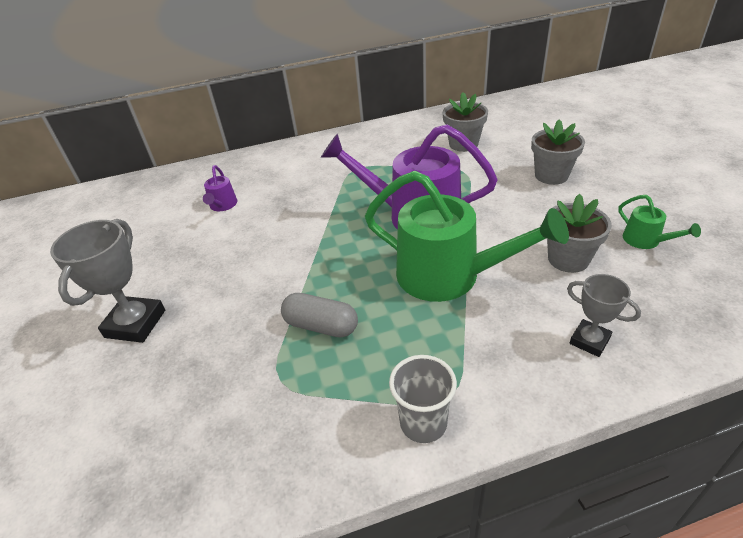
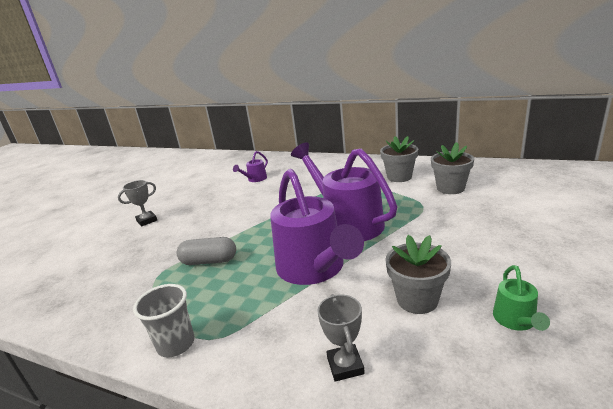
camera: 40 degrees right, 15 degrees down
grey trophy [50,219,165,343] -> grey trophy [118,180,157,227], size x0.60
grey capsule [281,293,358,337] -> grey capsule turned 60 degrees counterclockwise [177,237,236,265]
green watering can [365,171,569,302] -> purple watering can [270,169,364,285]
grey flower pot [531,119,585,185] -> grey flower pot moved to [380,136,418,182]

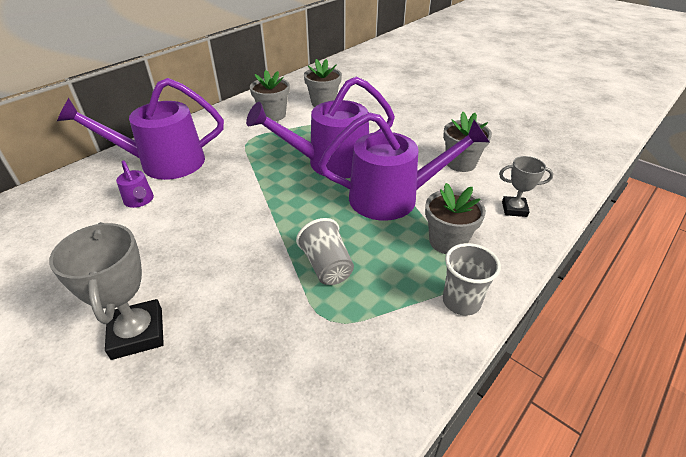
camera: 75 degrees left, 15 degrees up
grey trophy [118,180,157,227] -> grey trophy [49,222,164,360], size x1.67
grey capsule [177,237,236,265] -> grey cup [296,218,354,285]
green watering can [493,265,550,331] -> none
none -> purple watering can [57,78,224,180]
none -> grey flower pot [425,183,486,254]

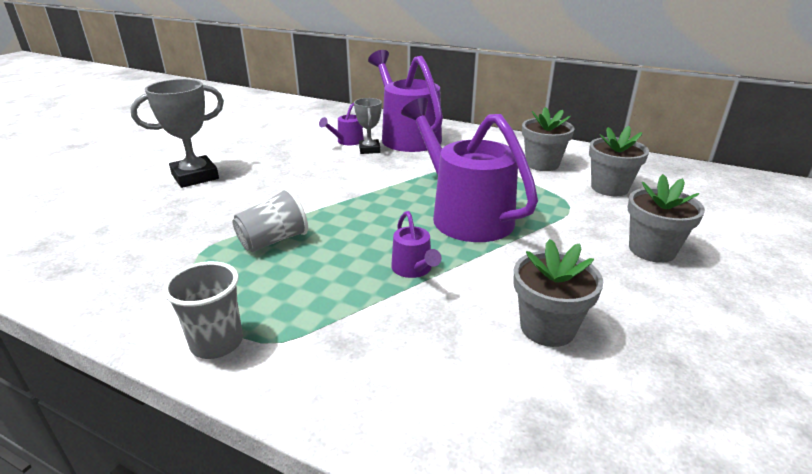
camera: 75 degrees right, 10 degrees down
purple watering can [318,112,490,220] -> purple watering can [391,211,442,278], size x0.43
grey flower pot [425,183,486,254] -> grey flower pot moved to [628,174,705,263]
grey trophy [499,156,554,217] -> grey trophy moved to [354,98,382,154]

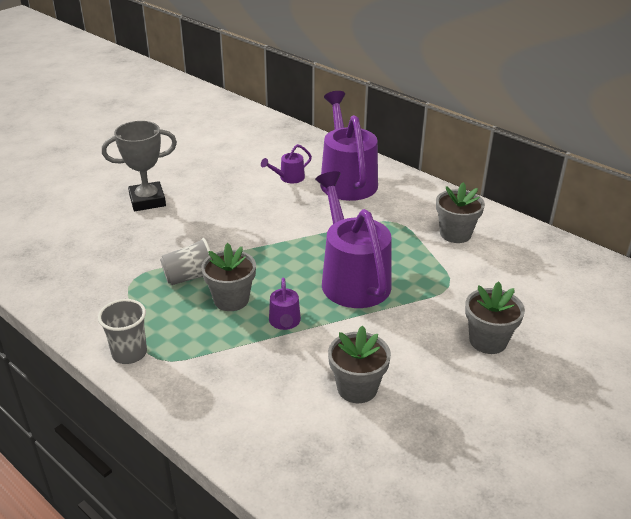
camera: 15 degrees right, 5 degrees up
grey trophy [354,98,382,154] -> none
grey flower pot [589,126,649,196] -> grey flower pot moved to [201,243,256,311]

